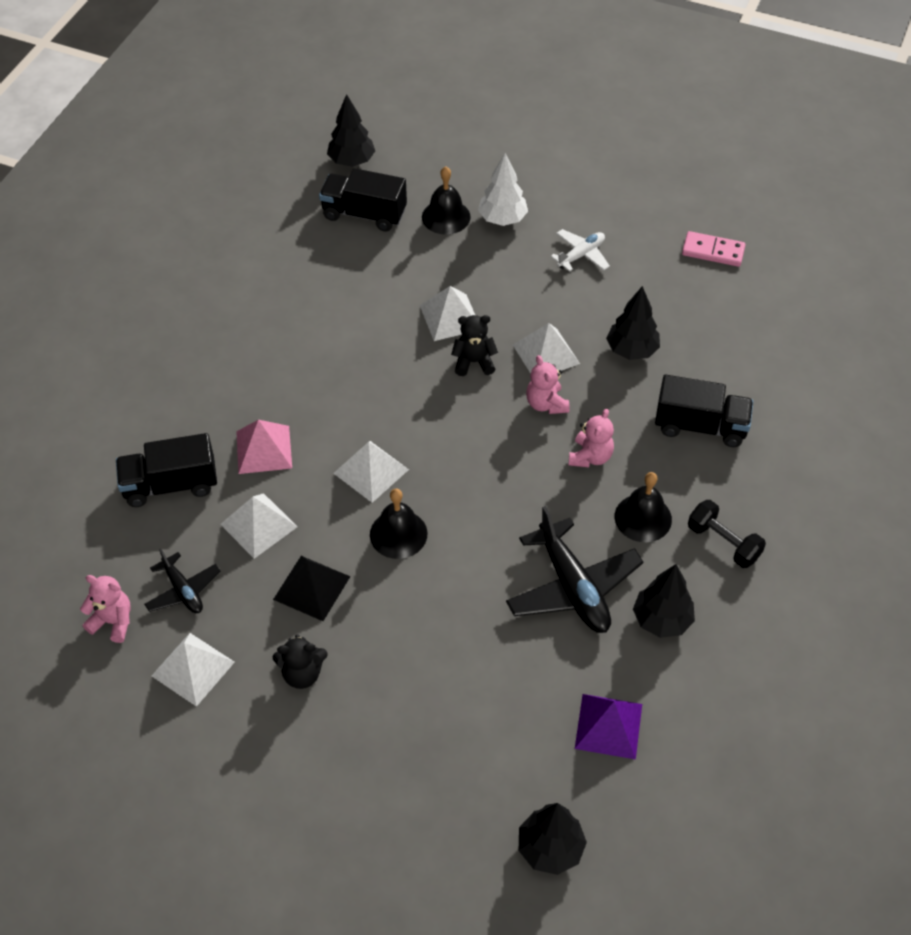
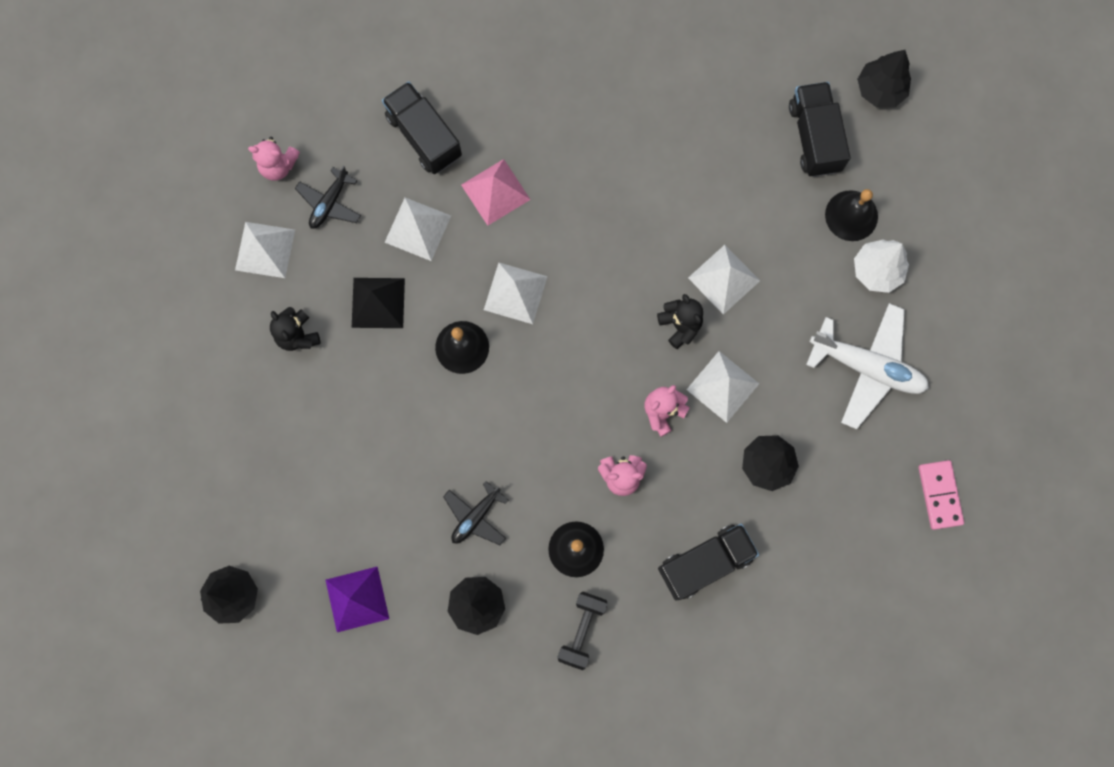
camera: 65 degrees right, 25 degrees up
pink teddy bear [80,575,131,643] -> pink teddy bear turned 105 degrees clockwise [248,137,300,181]
black plane [506,506,643,633] -> black plane [443,481,509,545], size x0.56
white plane [551,229,610,272] -> white plane [806,303,929,429], size x1.79
black truck [655,375,753,447] -> black truck turned 105 degrees counterclockwise [658,524,759,600]

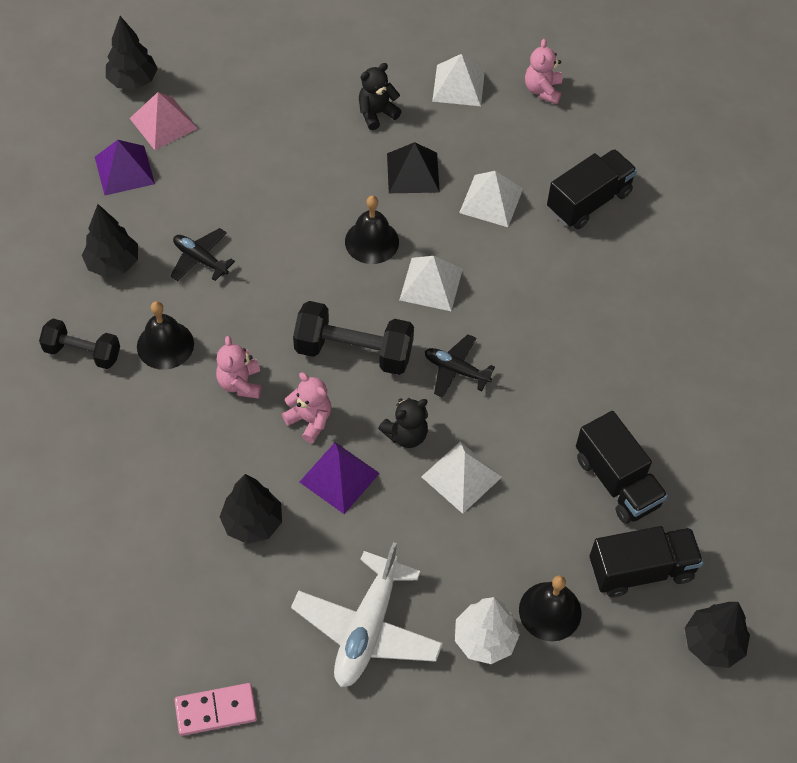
camera: 85 degrees right, 20 degrees down
black plane [295,166,361,229] -> black plane moved to [425,334,495,398]
pink pyramid [461,159,531,226] -> pink pyramid moved to [130,92,198,150]
black truck [658,524,759,600] -> black truck moved to [576,411,668,524]
white pyramid [686,351,759,423] -> purple pyramid [300,442,380,514]
none -> black dumbbell [293,301,414,375]

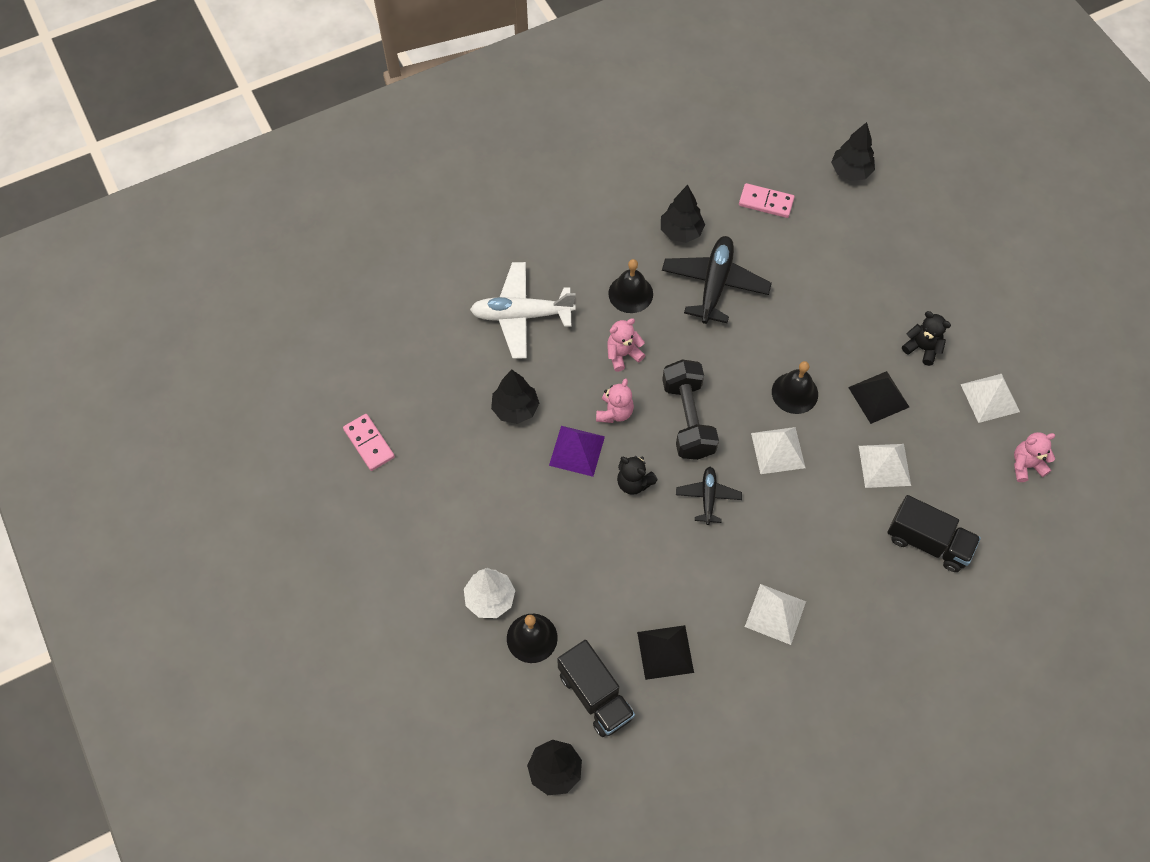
camera: 70 degrees right, 5 degrees up
black dumbbell [39,319,120,369] -> none
purple pyramid [95,140,155,195] -> pink domino [739,183,795,218]
pink pyramid [130,92,198,150] -> none
black plane [170,228,235,281] -> black plane [662,236,772,324], size x1.79
white plane [291,542,443,687] -> white plane moved to [470,262,576,359]
white pyramid [422,441,502,514] -> white pyramid moved to [745,584,806,645]
black truck [576,411,668,524] -> black pyramid [637,625,694,680]

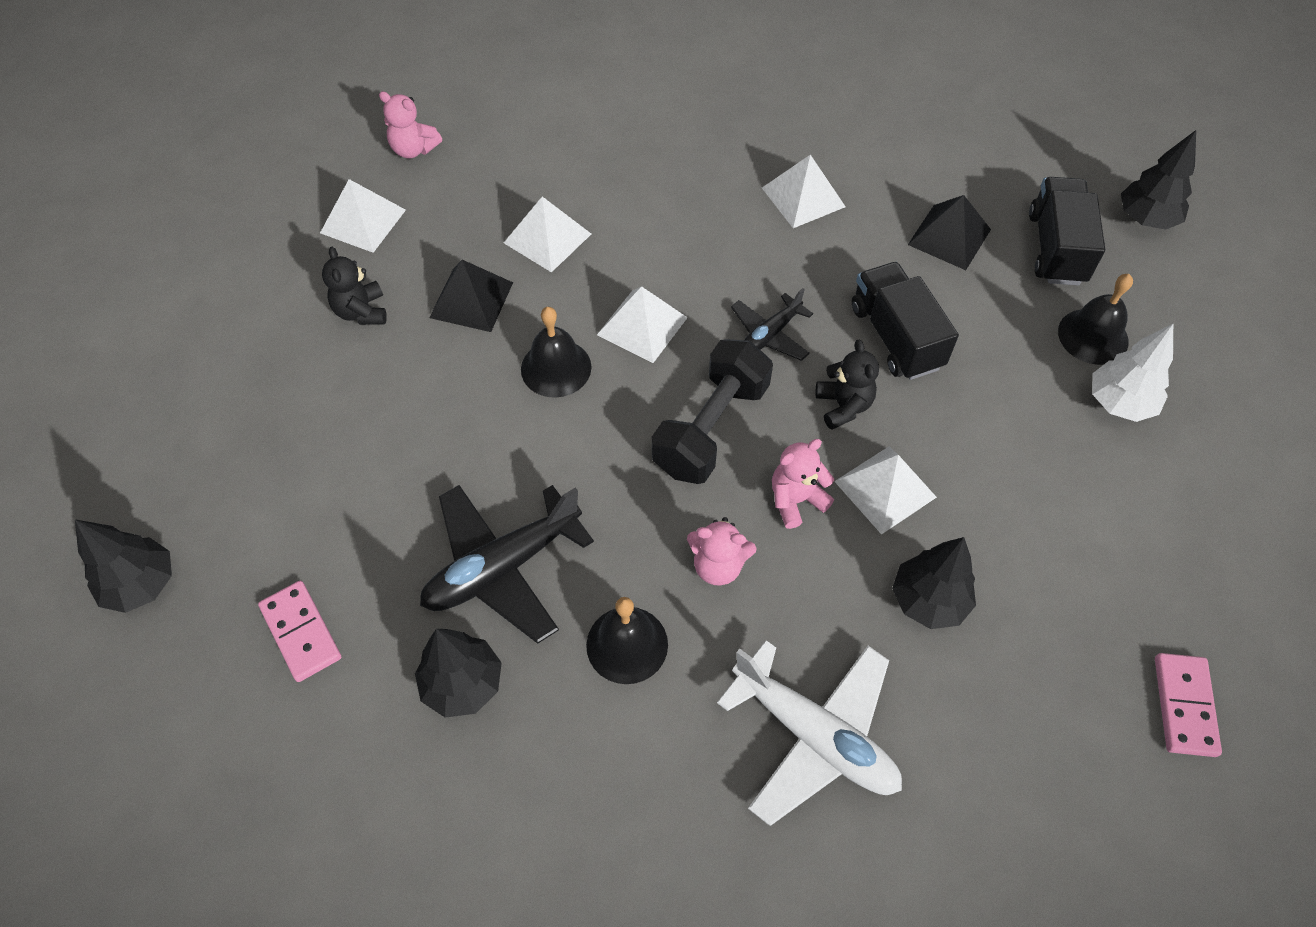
camera: 140 degrees left, 5 degrees down
purple pyramid [549,426,605,477] -> white pyramid [834,447,937,535]
black truck [887,495,981,572] -> black truck moved to [852,262,959,380]

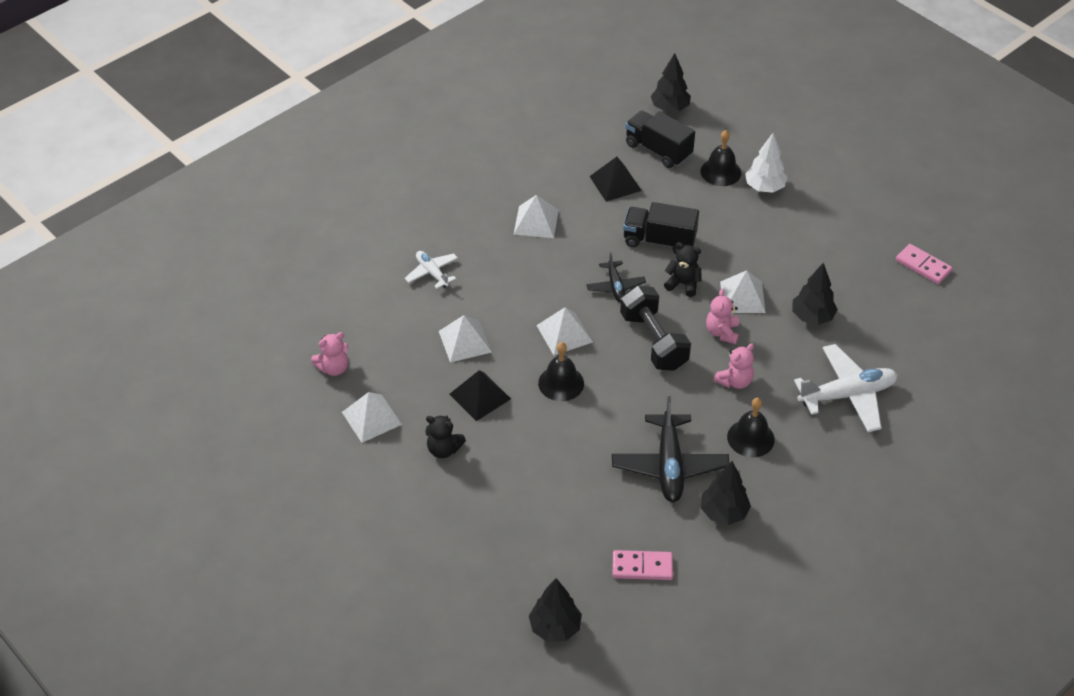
camera: 55 degrees left, 10 degrees down
none -> white plane [405,251,458,289]

